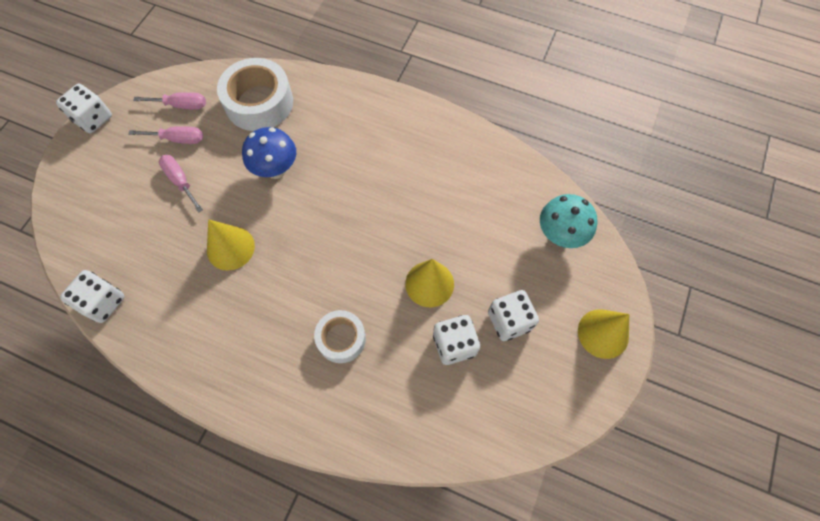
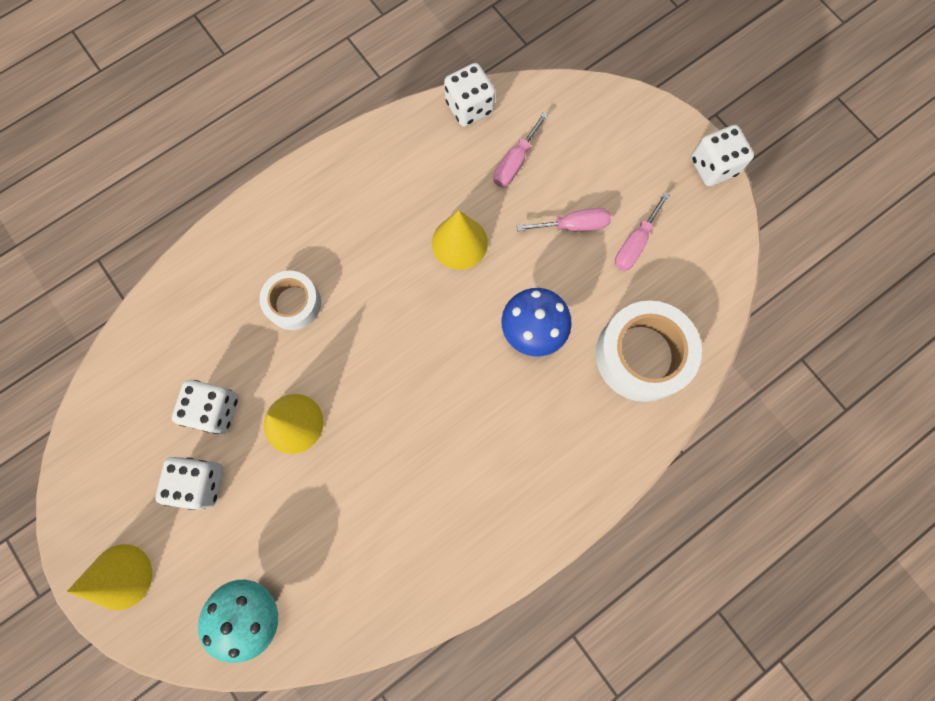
camera: 120 degrees right, 10 degrees up
pink screwdriver [133,92,206,109] -> pink screwdriver moved to [493,112,548,187]

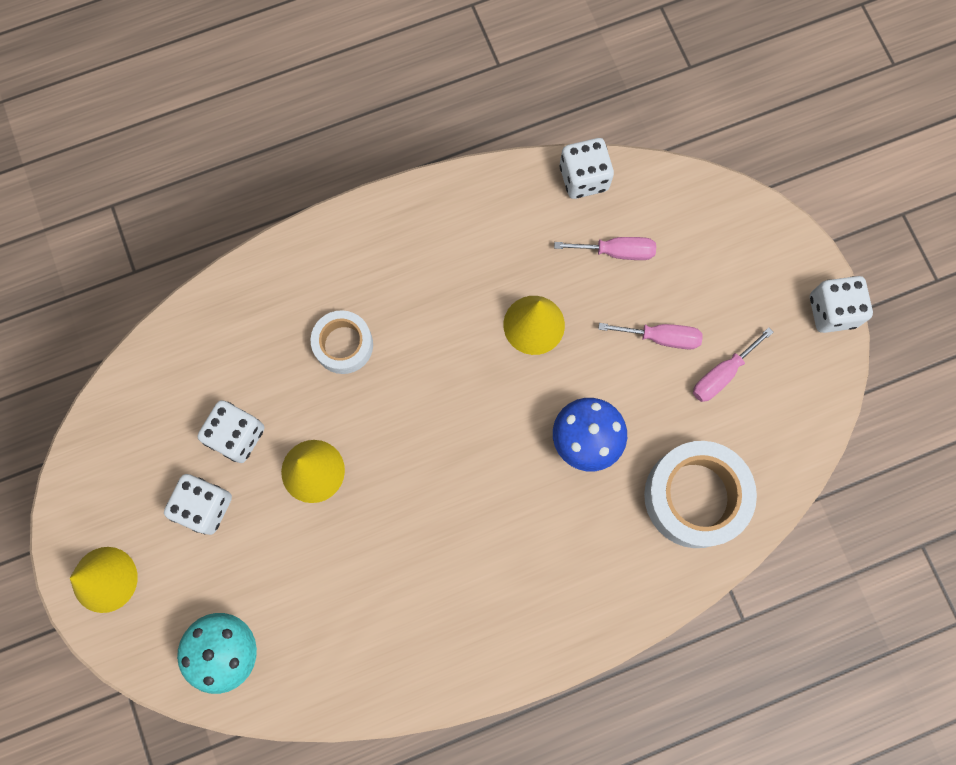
camera: 15 degrees right, 0 degrees up
pink screwdriver [493,112,548,187] -> pink screwdriver turned 135 degrees counterclockwise [554,237,656,260]

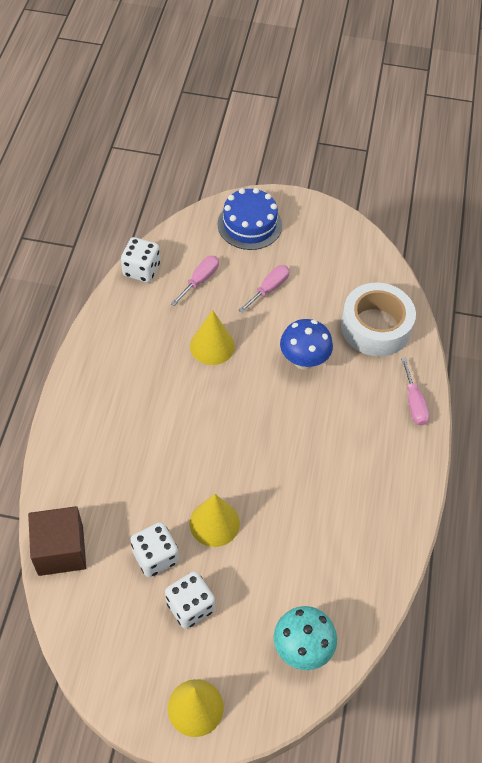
camera: 60 degrees left, 20 degrees down
white tape [311,310,373,374] -> none
pink screwdriver [693,327,773,402] -> pink screwdriver moved to [401,358,430,425]
white dice [810,276,873,333] -> none
none -> brown cube [28,506,86,576]
none -> blue cake [217,188,282,250]

